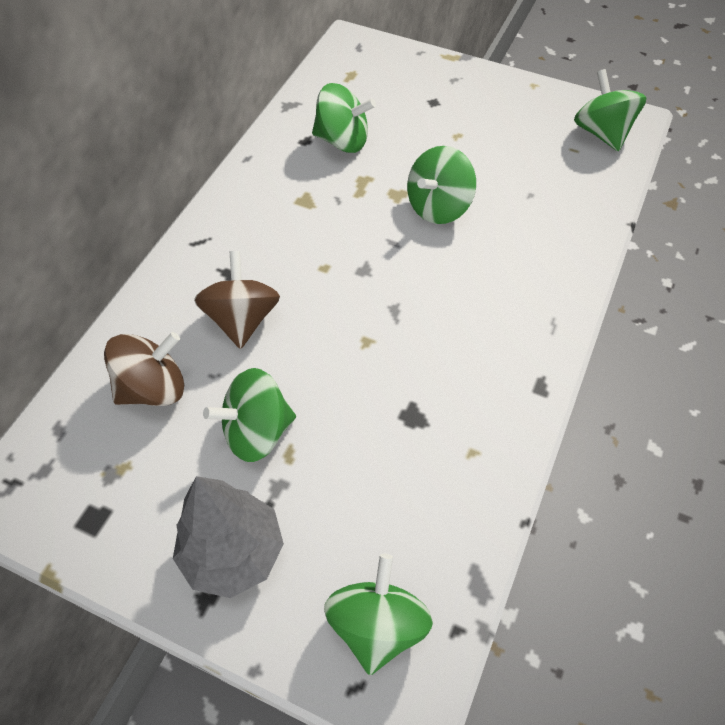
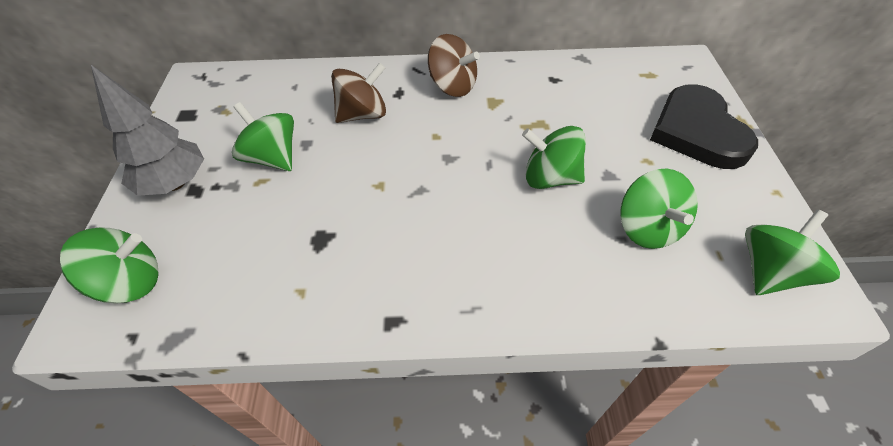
camera: 65 degrees right, 5 degrees down
brown spinning top [104,332,184,406] -> brown spinning top moved to [428,34,480,97]
green spinning top [312,83,376,153] -> green spinning top moved to [620,168,698,249]
none -> black heart [650,84,758,169]

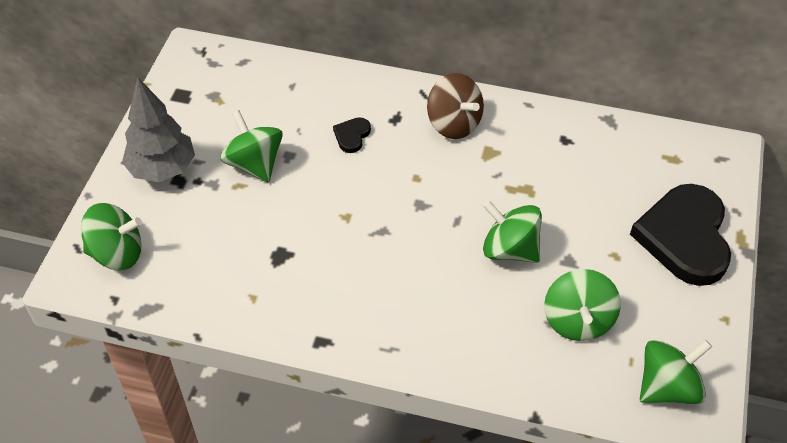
camera: 15 degrees right, 0 degrees up
brown spinning top [331,62,386,123] -> black heart [333,117,371,153]

